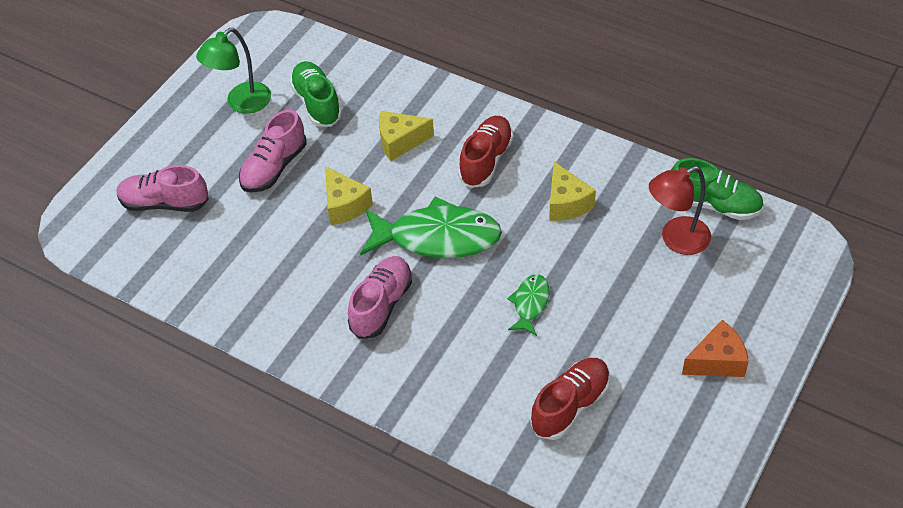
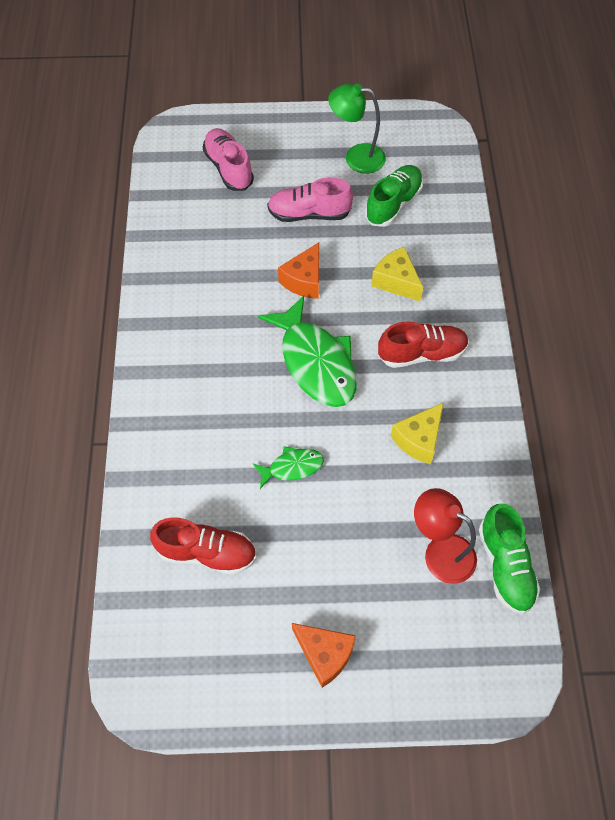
camera: 55 degrees right, 10 degrees up
yellow cheese [325,166,373,225] -> orange cheese [278,242,319,299]
pink shoe [348,256,412,339] -> none

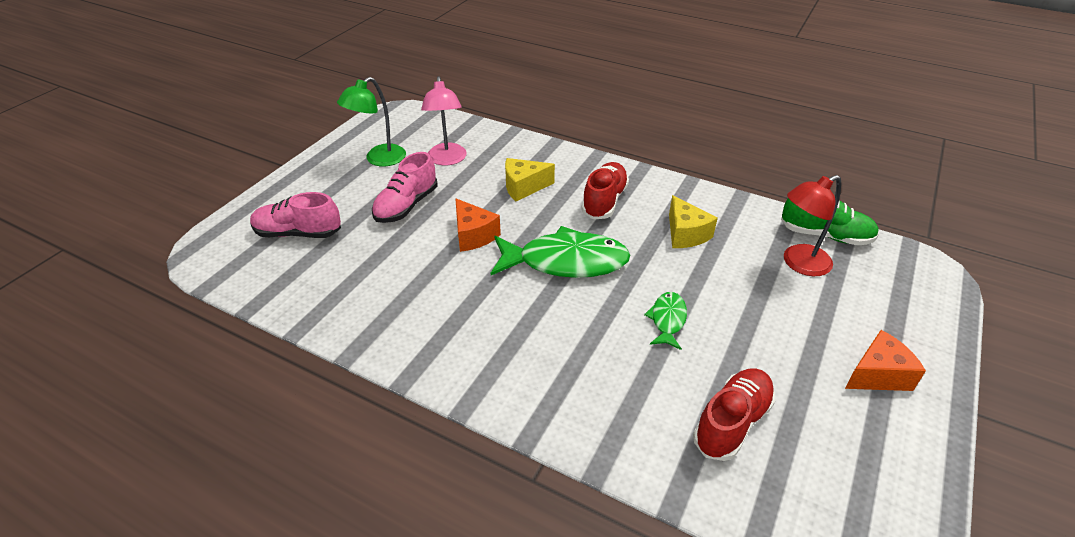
camera: 60 degrees left, 20 degrees down
green shoe [365,165,423,227] -> pink lamp [421,76,467,165]

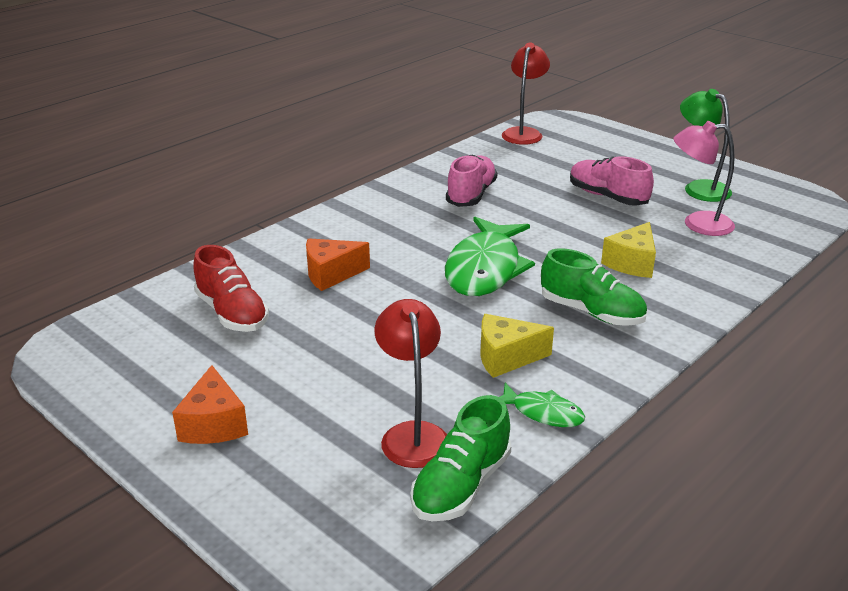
camera: 105 degrees right, 10 degrees down
pink shoe [250,192,341,238] -> pink shoe moved to [446,155,497,207]
orange cheese [455,198,501,252] -> orange cheese moved to [306,238,370,291]
yellow cheese [505,158,555,201] -> yellow cheese turned 150 degrees counterclockwise [601,222,656,278]
red shoe [581,162,629,220] -> green shoe [541,249,647,326]
green fish [644,292,687,350] -> green fish moved to [500,383,585,427]
none -> red lamp [502,43,550,145]

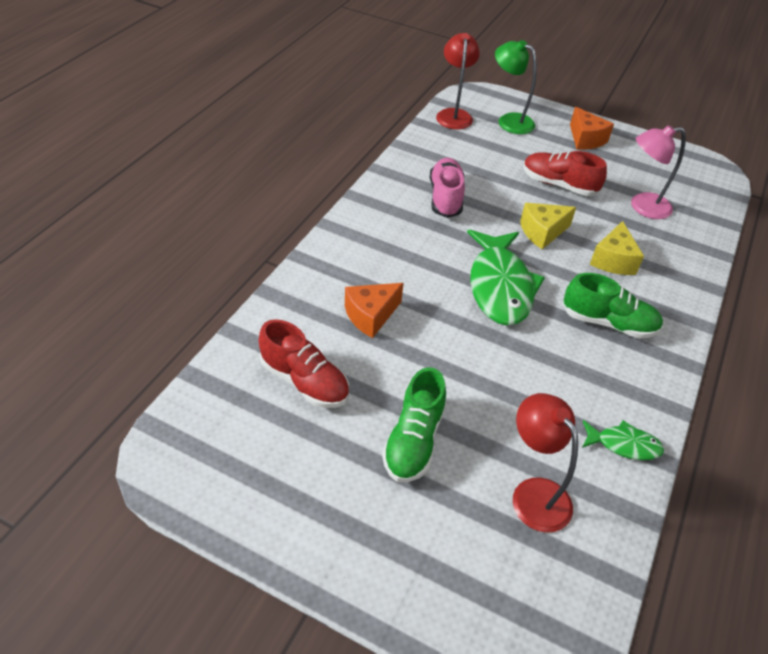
camera: 20 degrees left, 15 degrees up
orange cheese [172,365,248,444] -> orange cheese moved to [570,107,614,150]
green shoe [410,395,511,521] -> green shoe moved to [382,367,446,482]
yellow cheese [480,314,554,378] -> yellow cheese moved to [520,203,576,249]
pink shoe [570,156,654,206] -> red shoe [523,151,607,196]
green lamp [680,89,732,202] -> green lamp moved to [495,40,537,134]

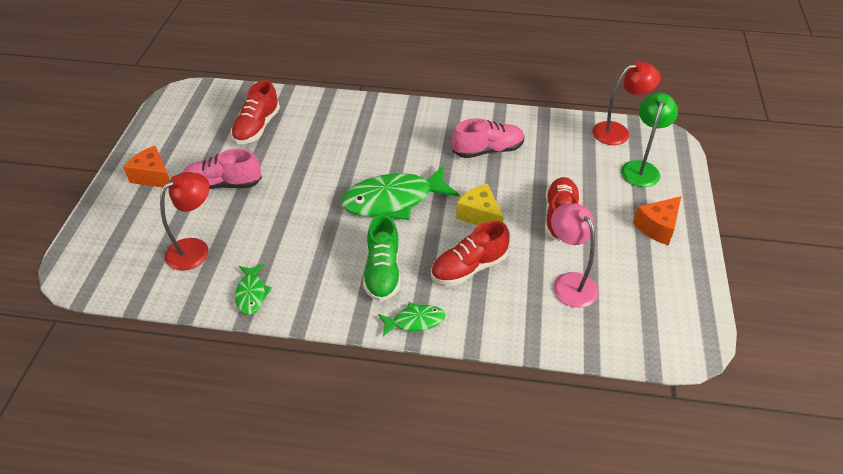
camera: 75 degrees right, 0 degrees up
orange cheese [345,283,404,338] -> orange cheese moved to [123,146,170,188]
green shoe [382,367,446,482] -> pink shoe [182,149,262,189]
yellow cheese [590,221,644,275] -> red shoe [431,221,510,286]
none -> green fish [378,302,445,336]

